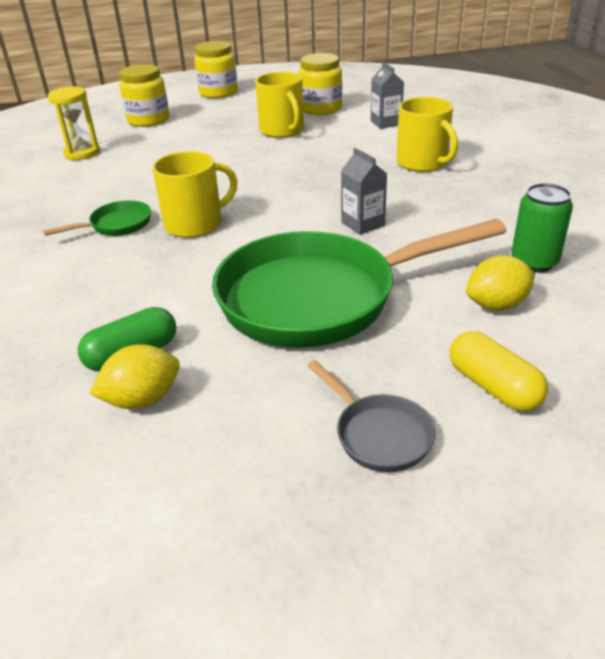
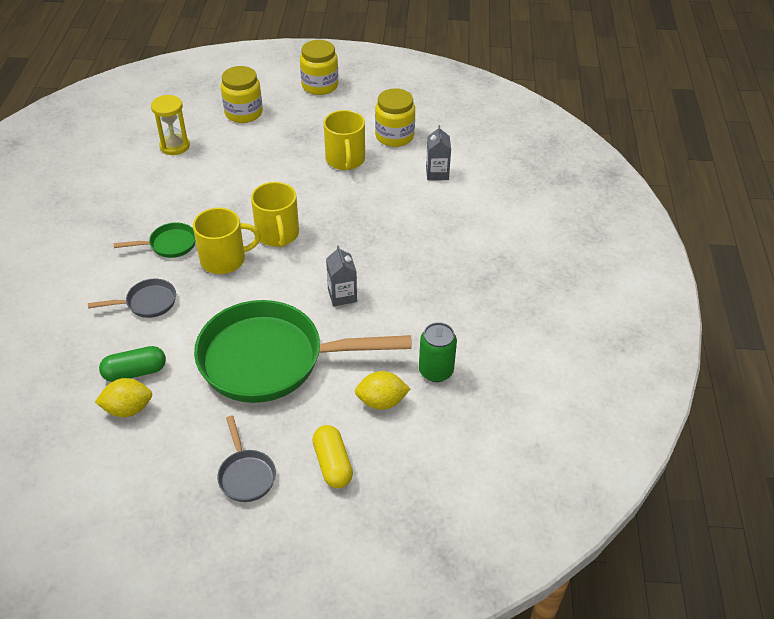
camera: 15 degrees right, 10 degrees up
yellow mug [397,97,458,172] -> yellow mug moved to [251,182,299,247]
none -> grey pan [88,279,176,318]

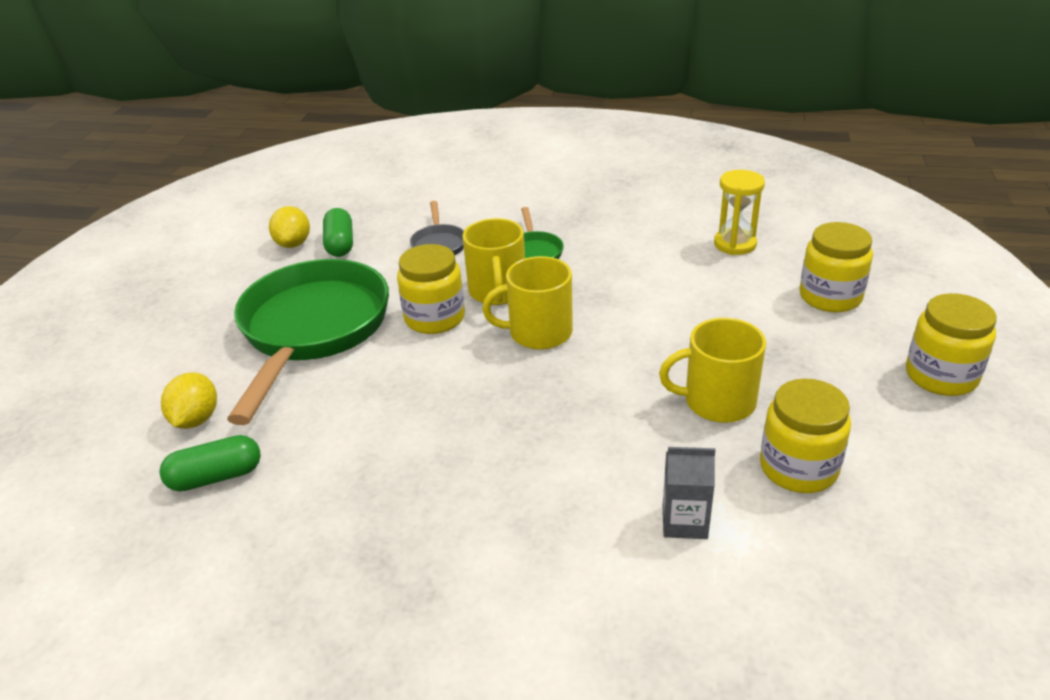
camera: 100 degrees right, 10 degrees down
grey pan [217,416,276,502] -> none
yellow capsule [312,425,353,488] -> none
grey carton [326,245,357,306] -> none
green can [419,322,457,382] -> green capsule [159,435,261,491]
none -> yellow jar [397,244,465,334]

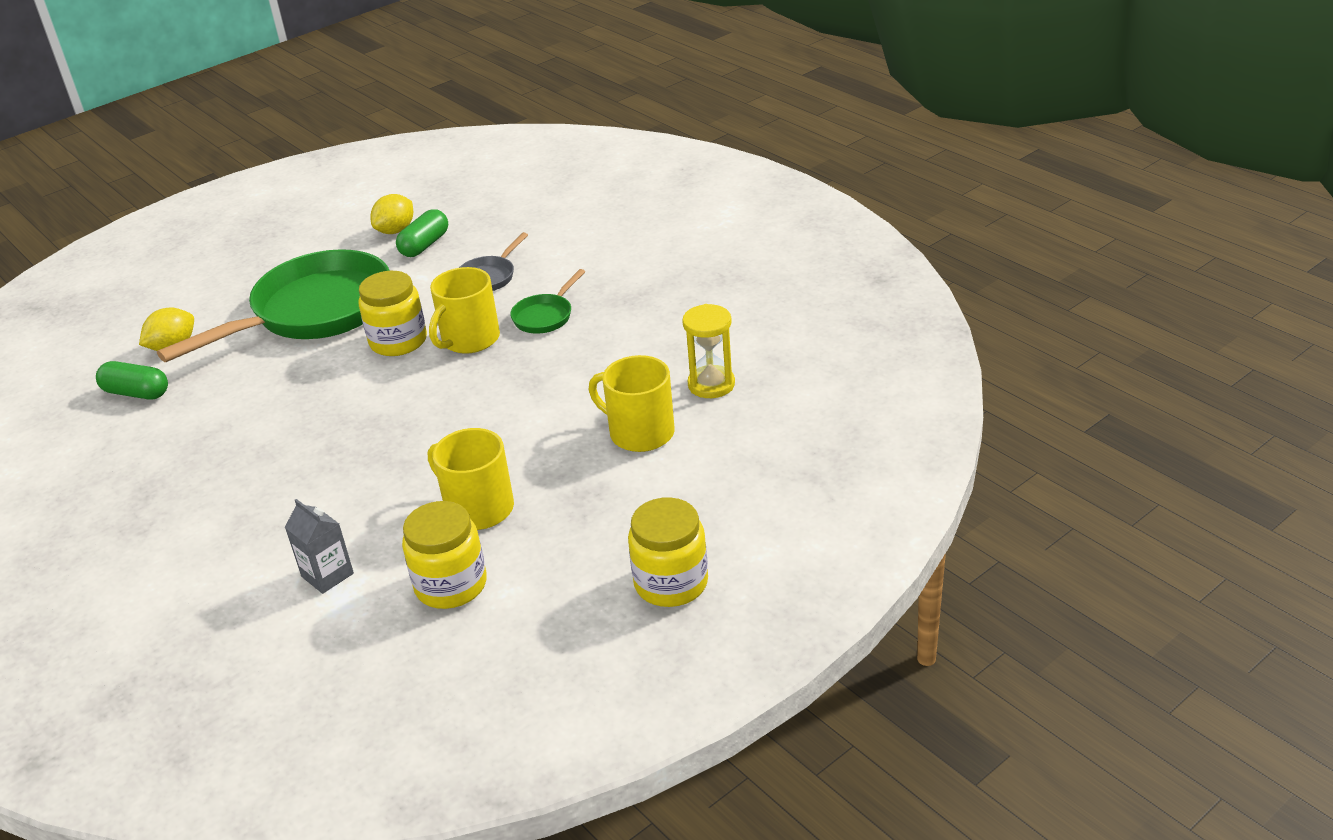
camera: 40 degrees right, 0 degrees up
yellow mug [482,256,573,350] -> yellow mug moved to [589,355,675,452]
yellow jar [800,222,873,312] -> none

